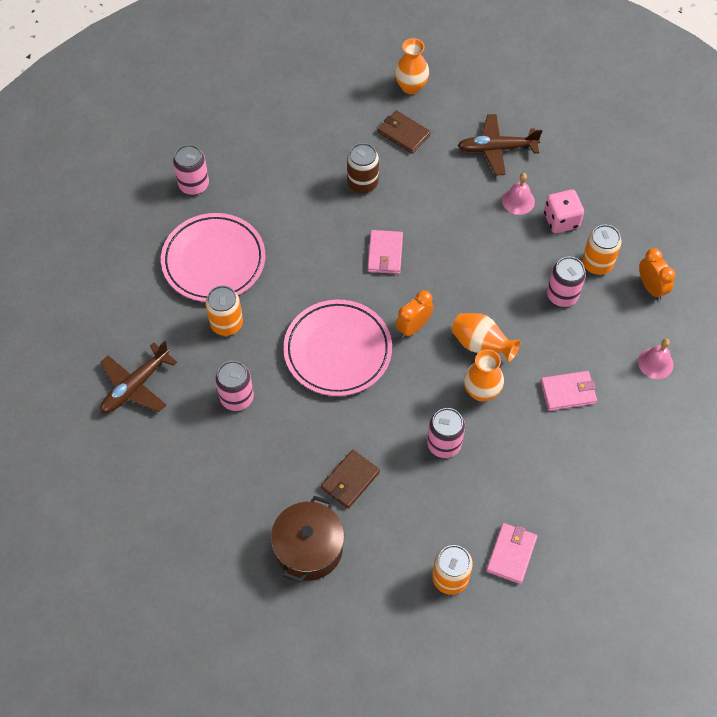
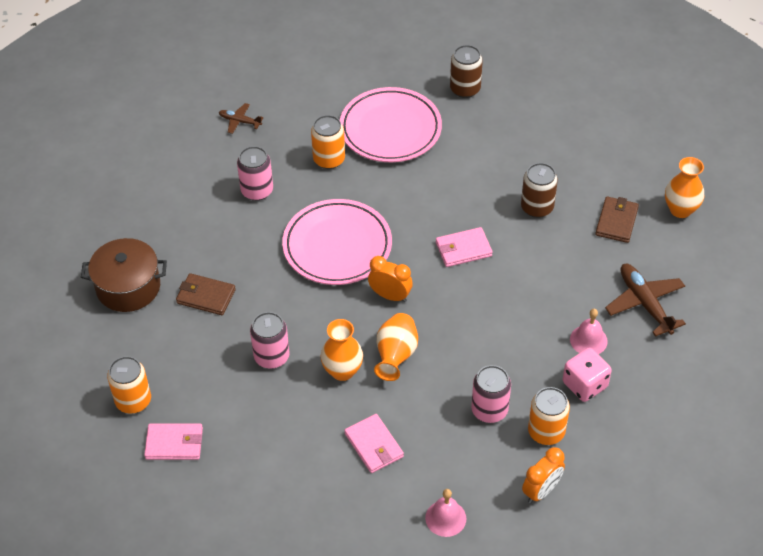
camera: 70 degrees right, 10 degrees down
brown plane [100,341,177,413] -> brown plane [219,103,264,134], size x0.55
pink can [173,145,209,195] -> brown can [450,45,483,98]

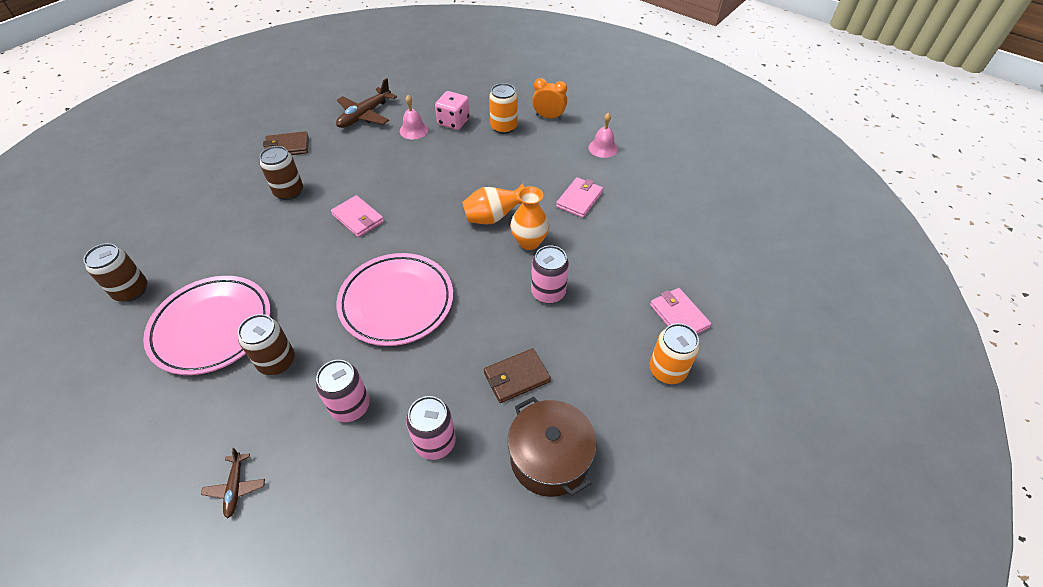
camera: 120 degrees left, 0 degrees up
brown wallet [176,273,236,315] -> brown wallet turned 75 degrees clockwise [484,348,551,403]
orange can [311,115,345,169] -> brown can [238,314,295,375]
orange clock [368,256,413,302] -> none
pink can [471,365,511,423] -> pink can moved to [406,396,456,460]
orange vase [665,157,704,218] -> none

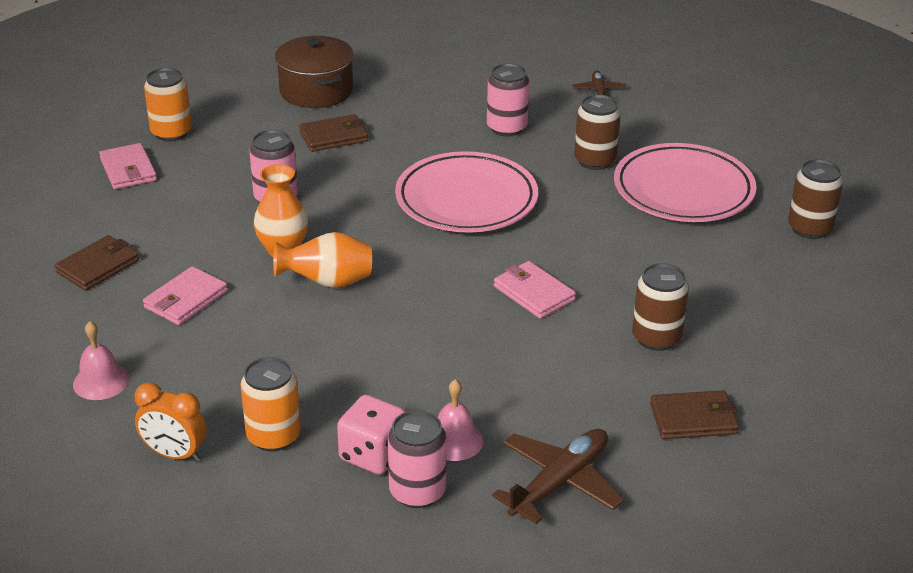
camera: 175 degrees left, 15 degrees down
pink can [406,396,456,460] -> pink can moved to [388,410,447,508]
none -> brown wallet [55,235,139,291]

